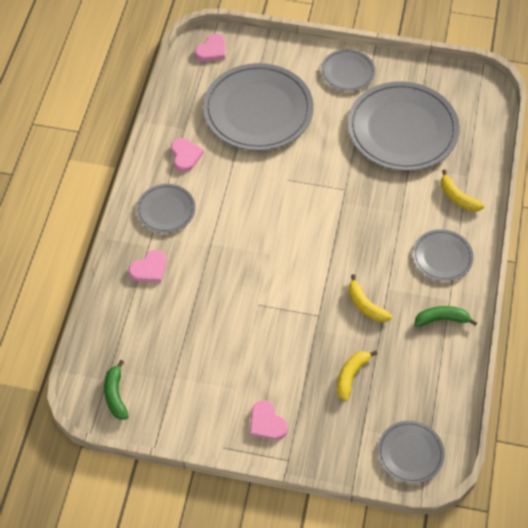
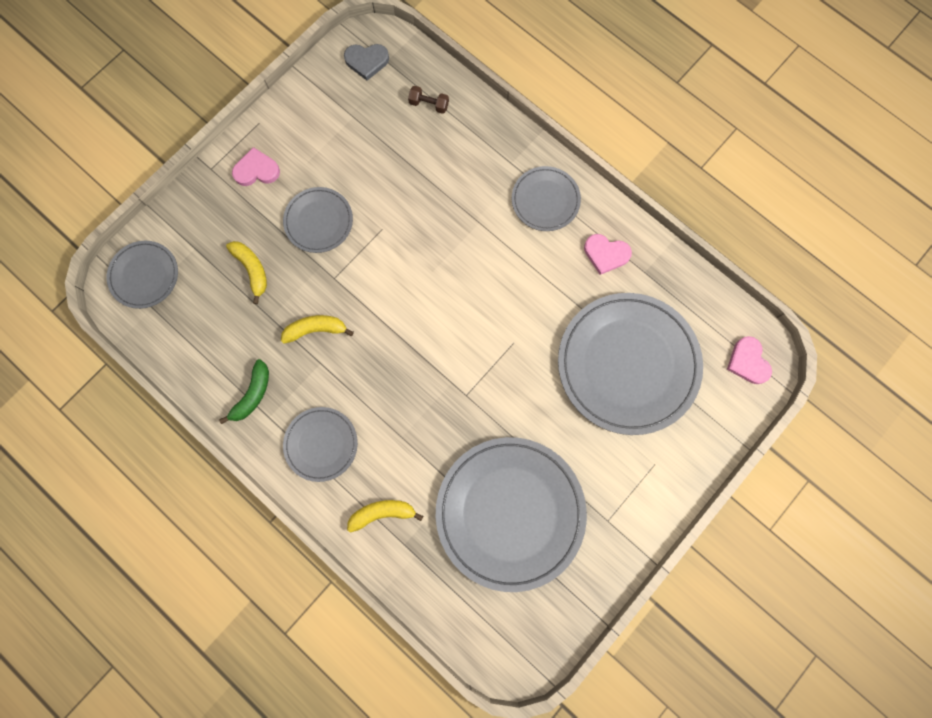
camera: 120 degrees right, 20 degrees up
green banana [104,360,129,420] -> grey heart [344,44,389,81]
pink heart [129,250,166,282] -> none
grey plate [321,49,375,92] -> grey plate moved to [283,187,353,253]
none -> brown dumbbell [408,86,449,114]

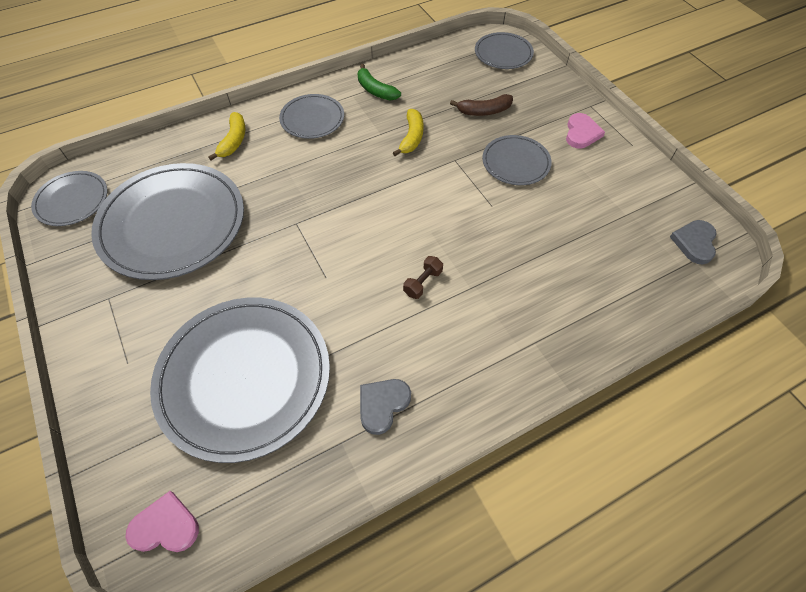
camera: 110 degrees right, 20 degrees down
yellow banana [226,241,267,304] -> brown banana [450,94,513,116]
brown dumbbell [408,86,449,114] -> brown dumbbell moved to [403,256,443,299]
grey plate [512,166,581,231] -> grey plate moved to [31,171,108,226]
pink heart [584,234,632,275] -> grey heart [360,379,411,435]

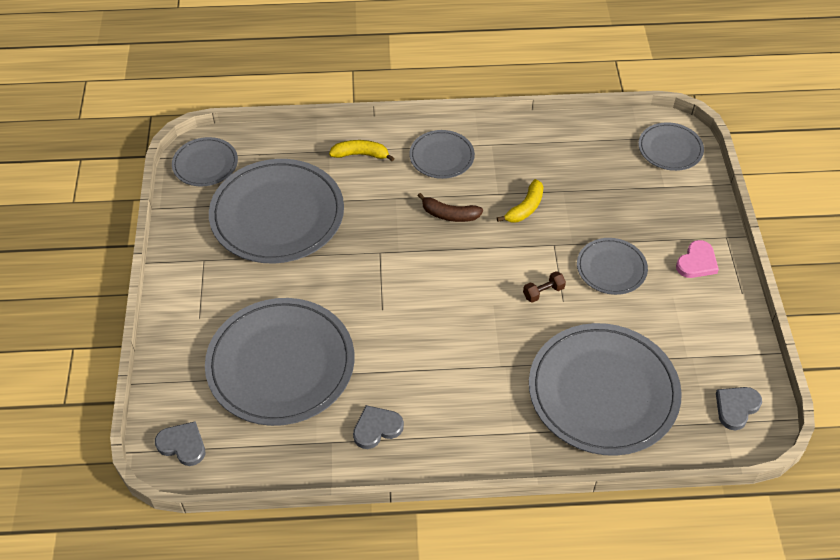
camera: 25 degrees right, 5 degrees down
pink heart [125,491,199,552] -> grey heart [155,421,205,466]
yellow banana [208,112,246,161] -> yellow banana turned 120 degrees counterclockwise [329,140,395,161]
green banana [358,64,401,100] -> none
brown dumbbell [403,256,443,299] -> brown dumbbell moved to [523,271,566,303]
brown banana [450,94,513,116] -> brown banana moved to [418,193,483,222]
none -> grey plate [529,323,682,456]

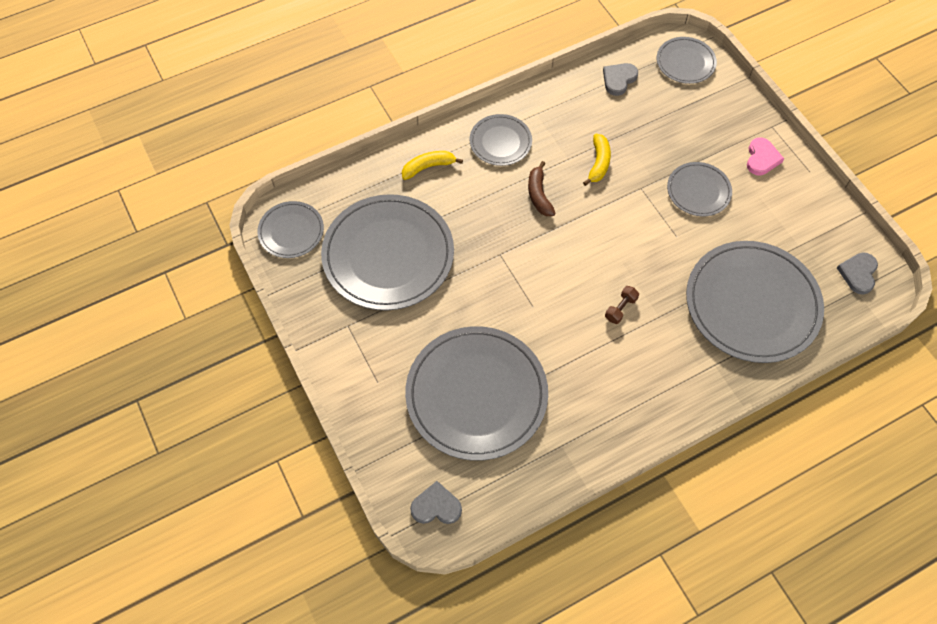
camera: 25 degrees left, 10 degrees up
grey heart [353,405,404,449] -> grey heart moved to [603,63,638,96]
brown banana [418,193,483,222] -> brown banana turned 90 degrees clockwise [528,161,556,216]
brown dumbbell [523,271,566,303] -> brown dumbbell moved to [605,286,639,324]

